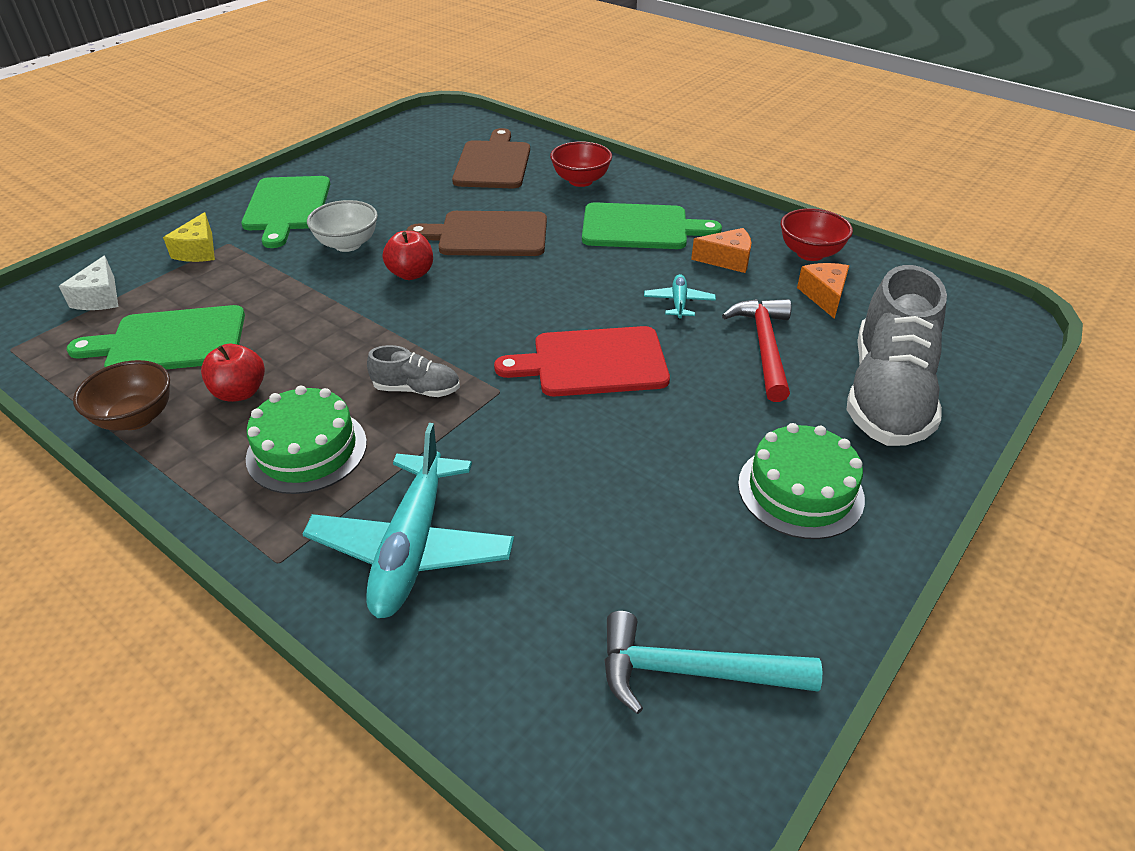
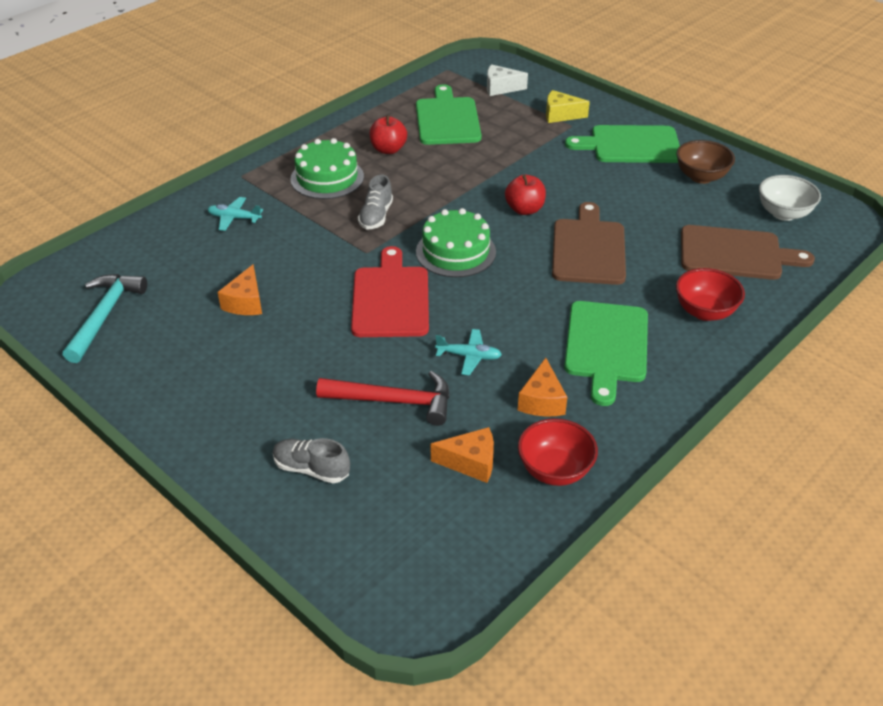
camera: 95 degrees right, 0 degrees up
brown bowl [73,360,170,431] -> brown bowl moved to [676,140,735,184]
turquoise plane [303,423,514,618] -> turquoise plane [207,197,263,231], size x0.47
white bowl [307,200,378,252] -> white bowl moved to [759,175,821,221]
green cake [738,423,865,539] -> green cake moved to [416,208,496,277]
grey shoe [847,265,947,446] -> grey shoe [273,438,350,483], size x0.46
none -> orange cheese [218,264,262,315]

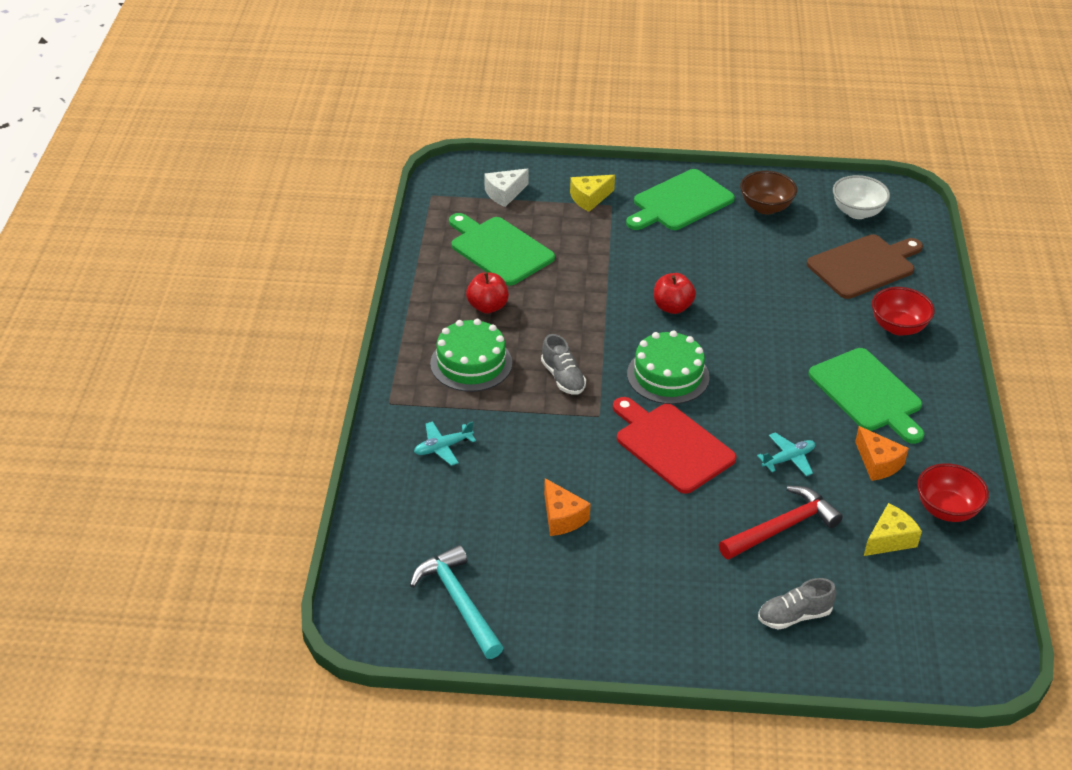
camera: 40 degrees left, 0 degrees up
orange cheese [431,427,494,483] -> yellow cheese [864,503,922,556]
brown cutting board [552,202,626,285] -> none

